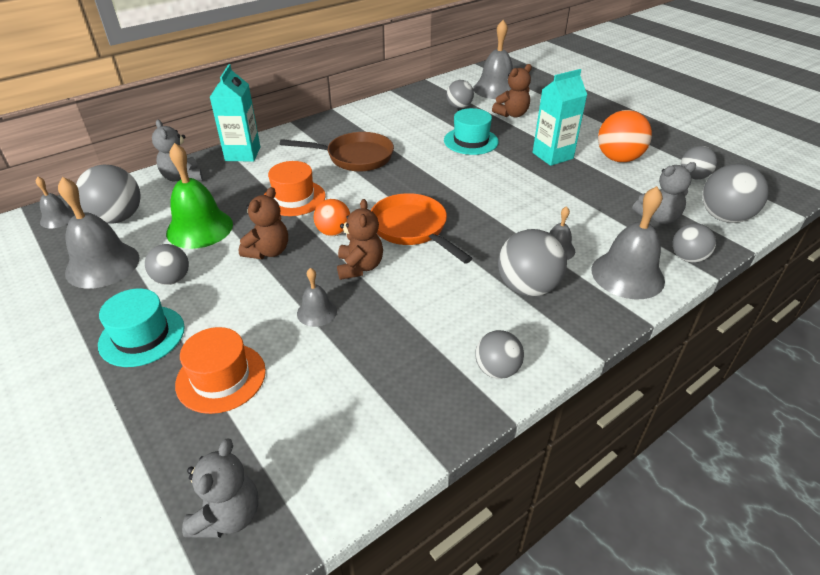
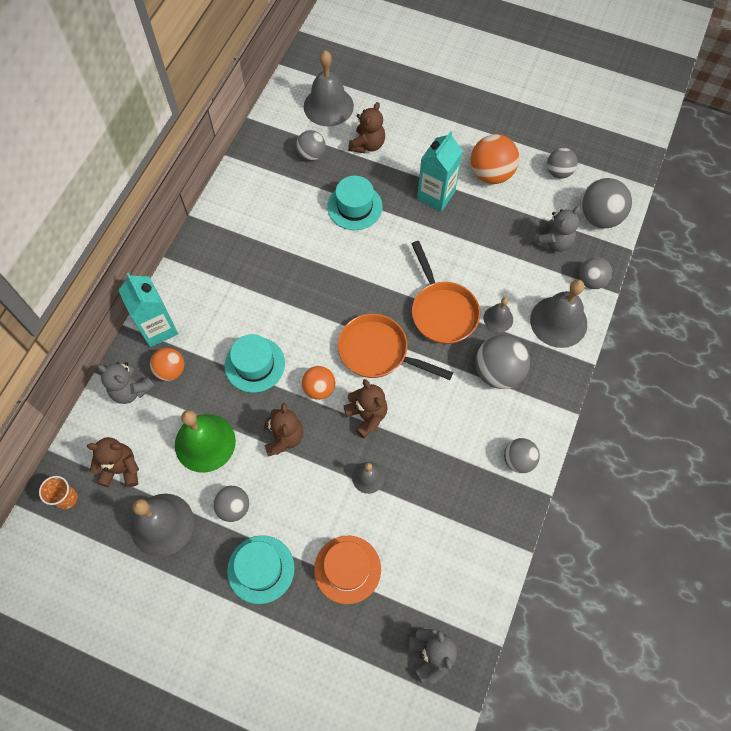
camera: 30 degrees left, 25 degrees up
grey bell [36,176,75,228] -> orange cup [39,476,78,509]
grey ball [76,164,141,224] -> brown teddy bear [87,437,139,487]
orange hat [264,161,326,216] -> turquoise hat [225,334,285,393]
brown pan [280,132,394,172] -> none
none -> orange ball [150,348,184,381]
none -> orange pan [411,241,480,344]

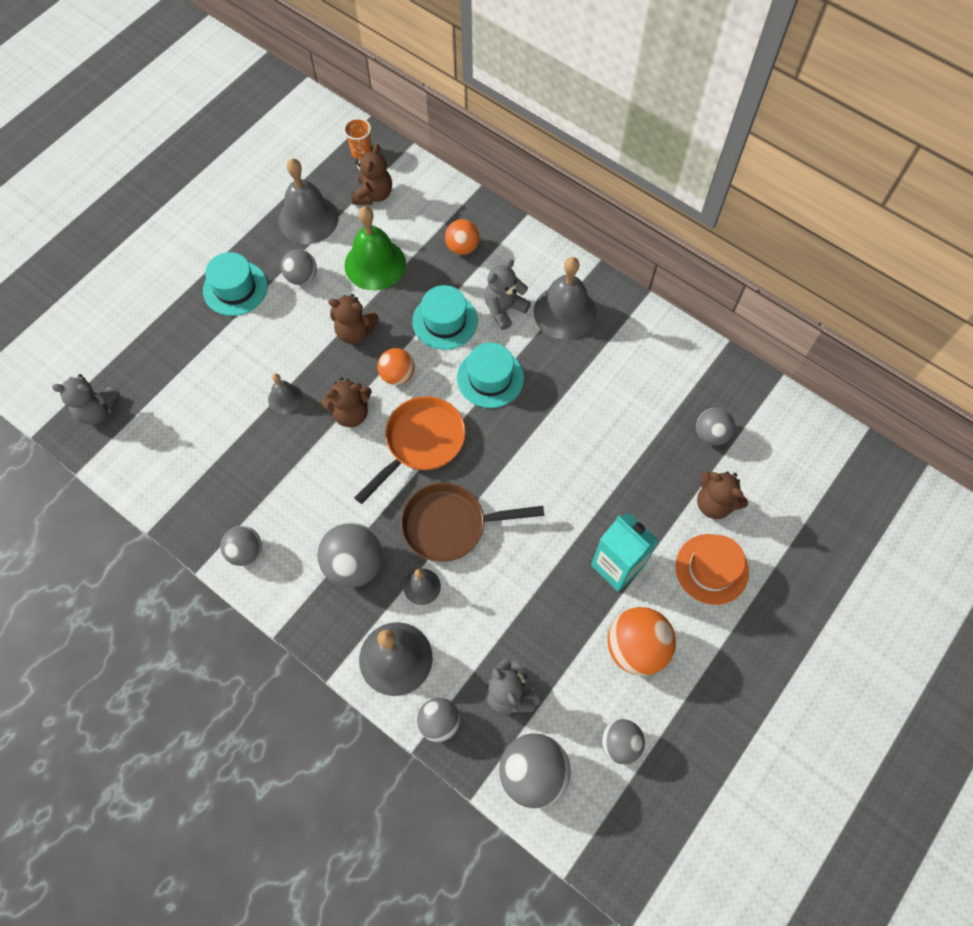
camera: 105 degrees right, 0 degrees up
grey teddy bear [97,362,155,404] -> grey teddy bear moved to [484,260,531,330]
turquoise carton [118,273,178,347] -> none
grey bell [304,50,354,127] -> grey bell moved to [533,257,596,340]
orange hat [314,536,381,604] -> orange hat moved to [675,534,749,605]
turquoise hat [327,176,383,230] -> turquoise hat moved to [457,342,524,408]
orange pan [411,241,480,344] -> brown pan [401,483,544,562]

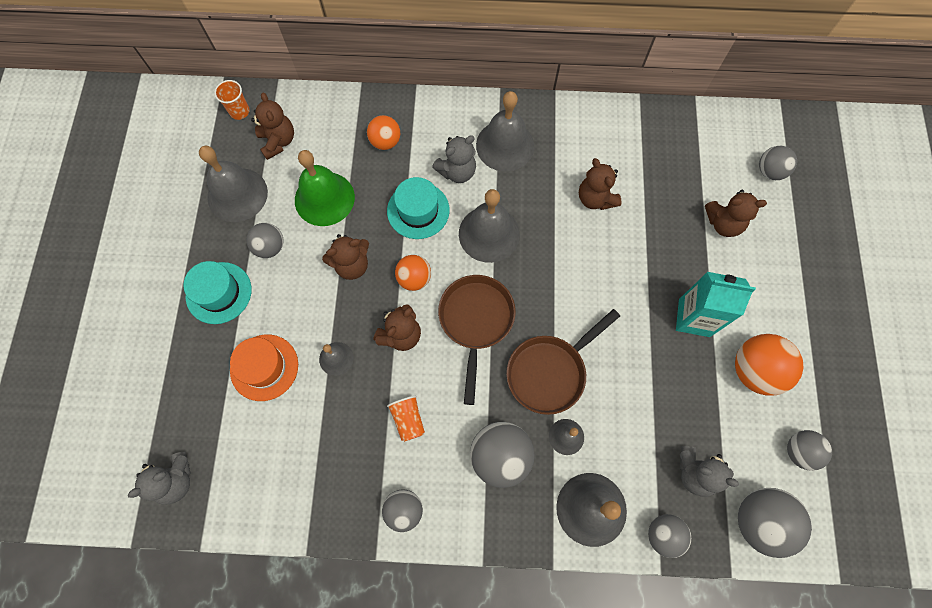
camera: 35 degrees left, 5 degrees up
orange pan [354,396,466,504] -> brown pan [438,275,516,405]
turquoise hat [457,342,524,408] -> grey bell [459,189,520,263]
grey teddy bear [484,260,531,330] -> grey teddy bear turned 135 degrees counterclockwise [432,135,476,183]
orange hat [675,534,749,605] -> orange hat moved to [230,335,298,401]
grey ball [696,408,735,446] -> grey ball moved to [759,146,797,180]
none -> orange cup [387,396,425,442]
none -> brown teddy bear [579,158,622,210]

